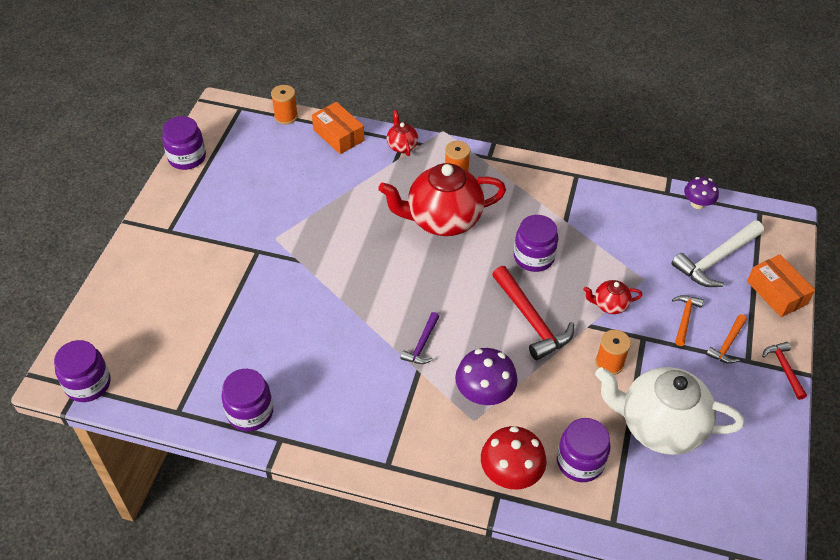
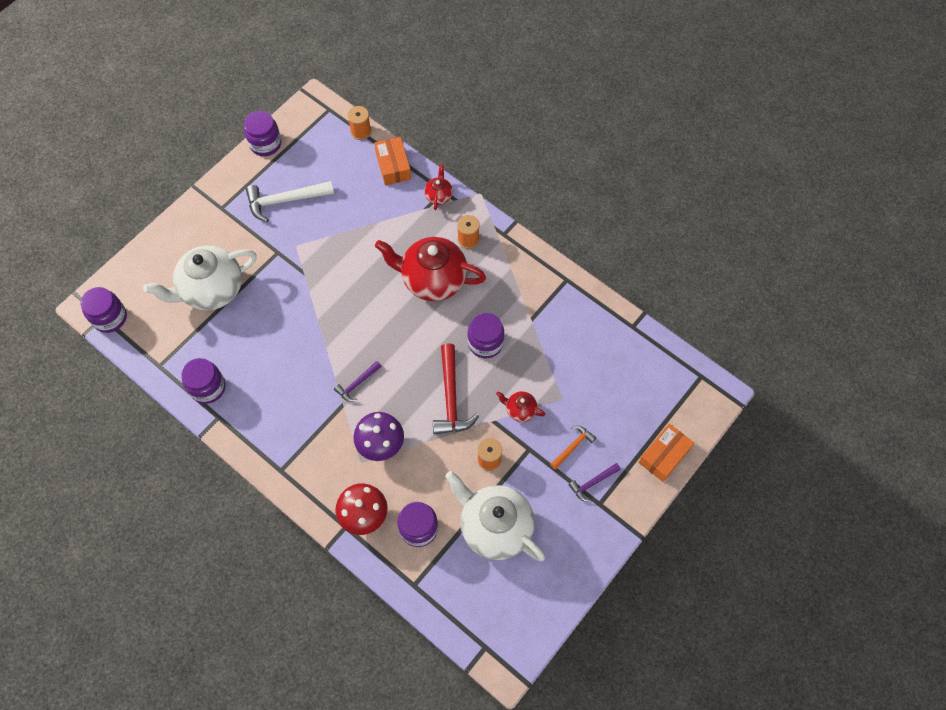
camera: 25 degrees right, 15 degrees up
white hammer [671,220,764,287] -> white hammer moved to [246,181,334,222]
purple mushroom [684,177,719,209] -> none
orange hammer [706,315,747,364] -> purple hammer [568,463,621,502]
orange box [747,254,815,317] -> orange box turned 45 degrees clockwise [638,424,694,482]
red hammer [762,342,807,400] -> none
none -> white teapot [143,245,257,310]

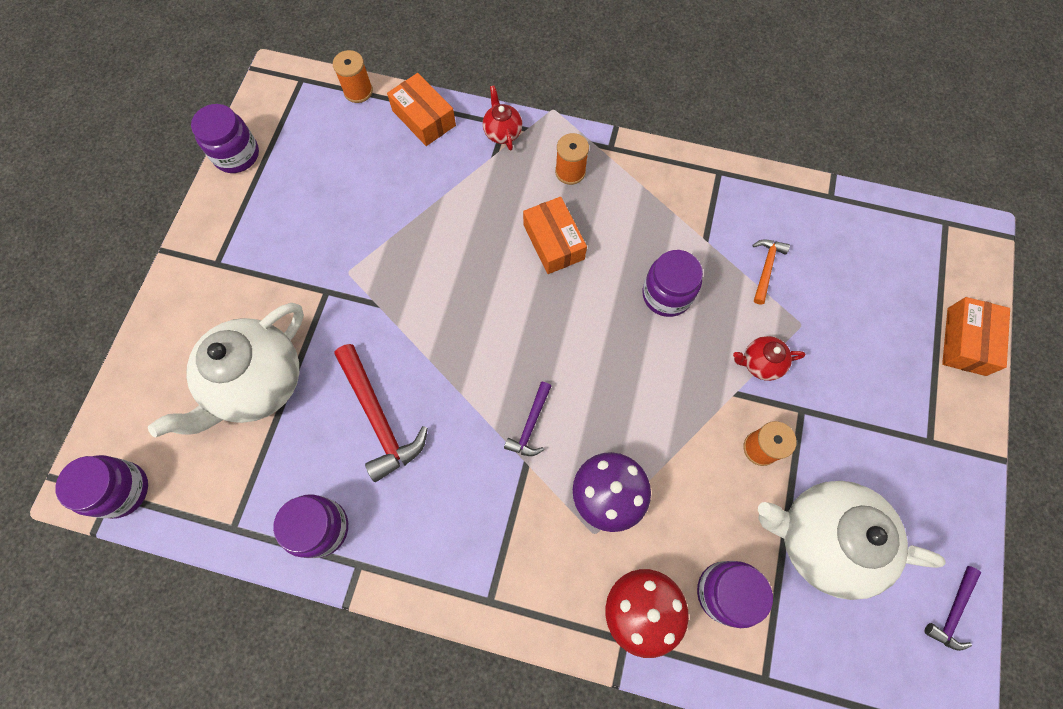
camera: 25 degrees left, 5 degrees up
white hammer [246,181,334,222] -> none
red teapot [375,237,486,301] -> orange box [523,197,587,274]
red hammer [433,343,479,434] -> red hammer moved to [335,344,428,482]
orange hammer [550,426,596,470] -> orange hammer moved to [753,240,790,304]
purple hammer [568,463,621,502] -> purple hammer moved to [925,566,981,651]

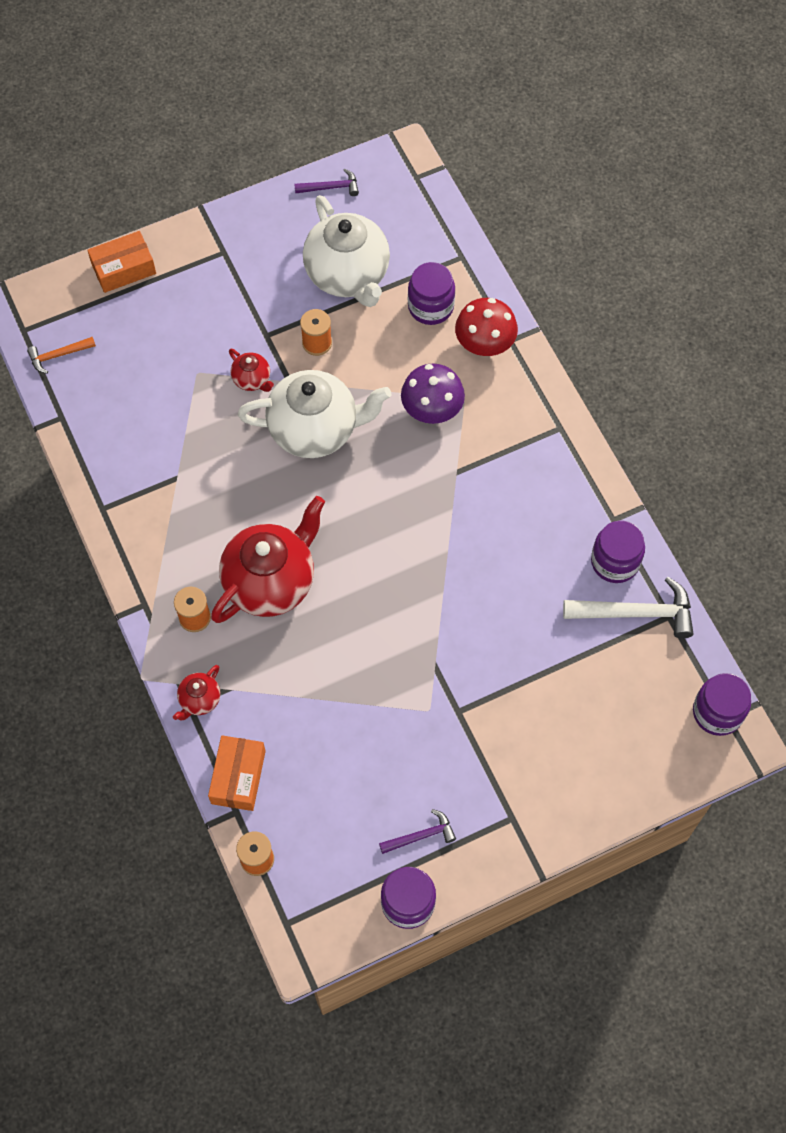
camera: 130 degrees left, 5 degrees down
white teapot [148,303,304,437] -> white teapot moved to [238,370,391,458]
red hammer [335,344,428,482] -> none
purple hammer [504,382,551,456] -> purple hammer moved to [379,809,456,854]
orange box [523,197,587,274] -> red teapot [211,496,325,623]
purple jar [642,250,703,317] -> none
orange hammer [753,240,790,304] -> orange hammer moved to [27,337,96,374]
none -> white hammer [563,577,694,638]

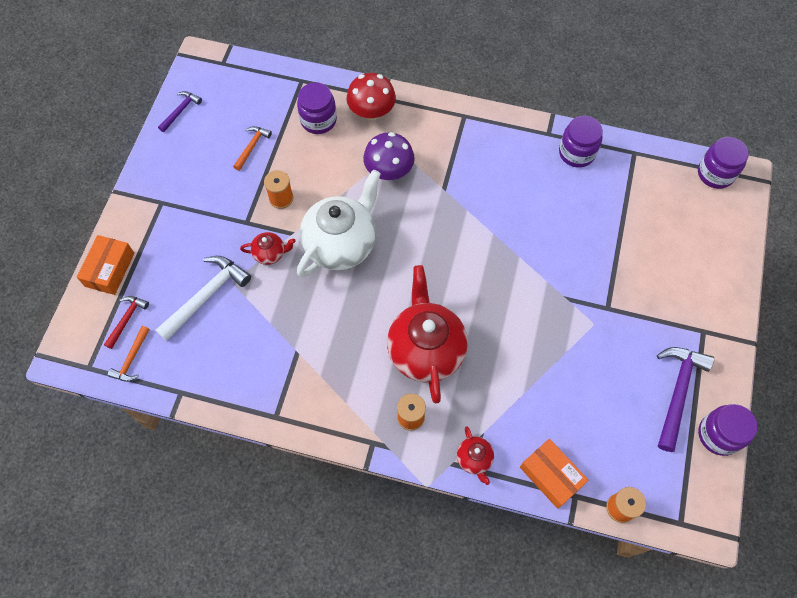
camera: 50 degrees left, 0 degrees up
white teapot [303,195,390,307] -> orange hammer [233,126,272,171]
purple hammer [379,809,456,854] -> purple hammer [657,347,714,452], size x1.81
white hammer [563,577,694,638] -> white hammer moved to [155,256,251,341]
none -> red hammer [104,296,149,349]

